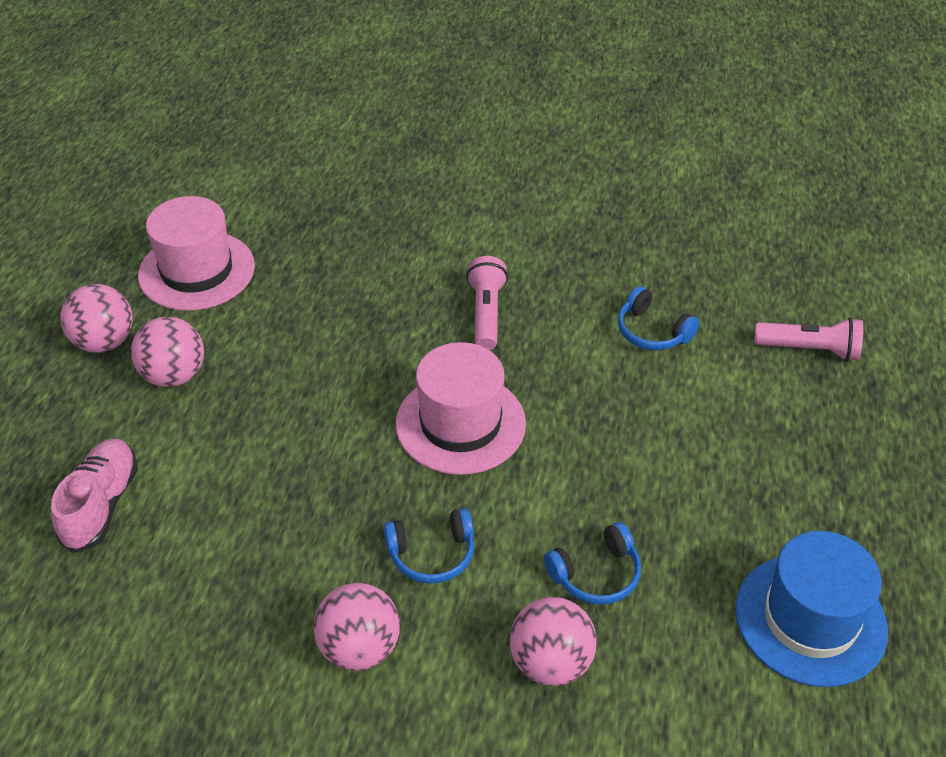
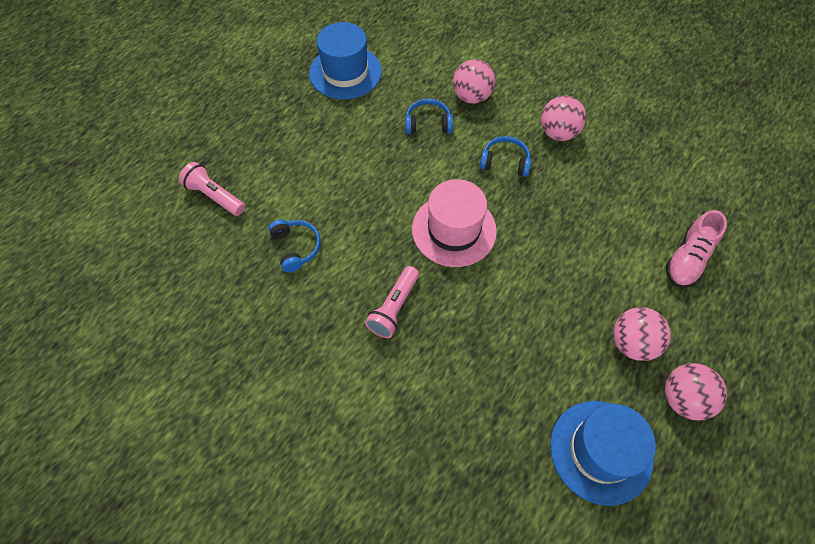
camera: 155 degrees left, 15 degrees up
pink hat [138,196,255,311] -> blue hat [550,401,656,506]

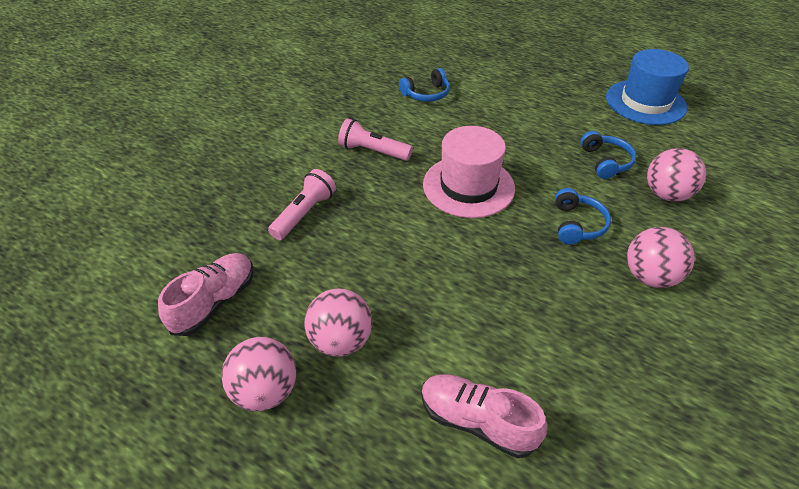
camera: 85 degrees right, 15 degrees down
pink flashlight [179,162,245,216] -> pink flashlight moved to [268,169,336,240]
blue hat [550,401,656,506] -> pink shoe [158,253,253,336]

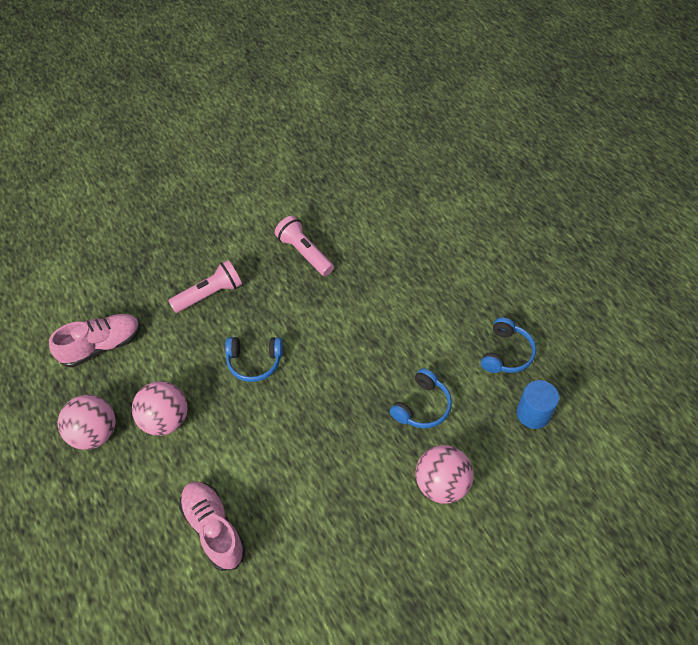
camera: 30 degrees right, 10 degrees up
blue headphones [399,68,450,102] -> blue headphones moved to [225,337,283,382]
pink hat [423,126,515,218] -> none
blue hat [606,49,689,125] -> none
pink ball [647,148,706,202] -> blue cylinder [517,380,559,429]

